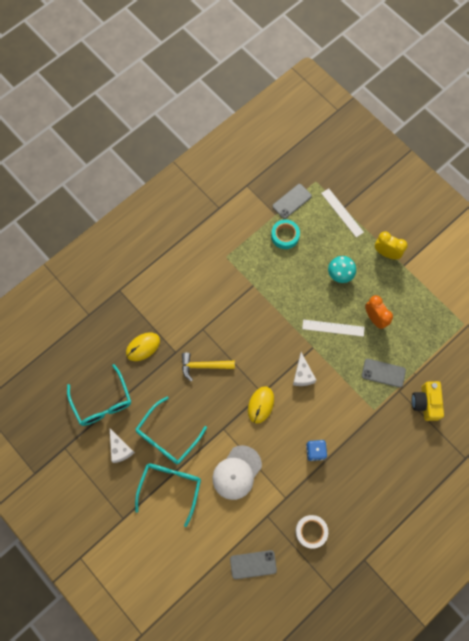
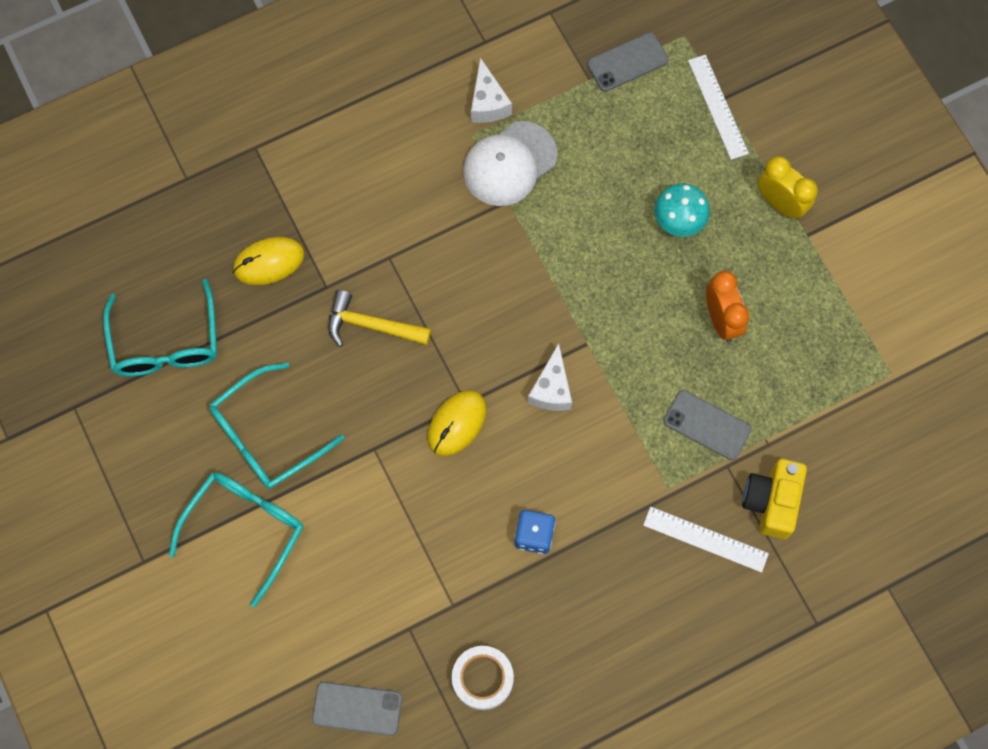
camera: 15 degrees right, 0 degrees up
white cheese [110,429,135,463] -> white cheese moved to [471,58,512,123]
white cap [213,445,262,500] -> white cap moved to [463,121,557,206]
turquoise tape [271,220,300,249] -> none
white ruler [302,319,365,337] -> white ruler moved to [643,507,769,573]

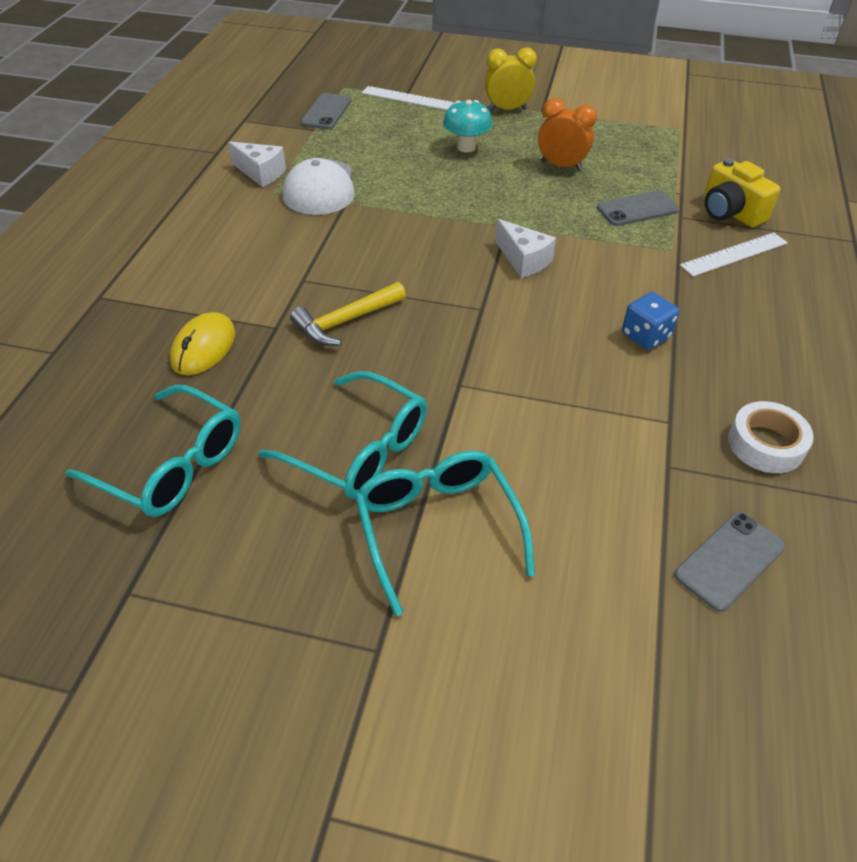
camera: 50 degrees left, 25 degrees down
turquoise glasses [209,362,344,489] -> turquoise glasses turned 60 degrees counterclockwise [259,371,427,499]
yellow mouse [428,390,486,456] -> none

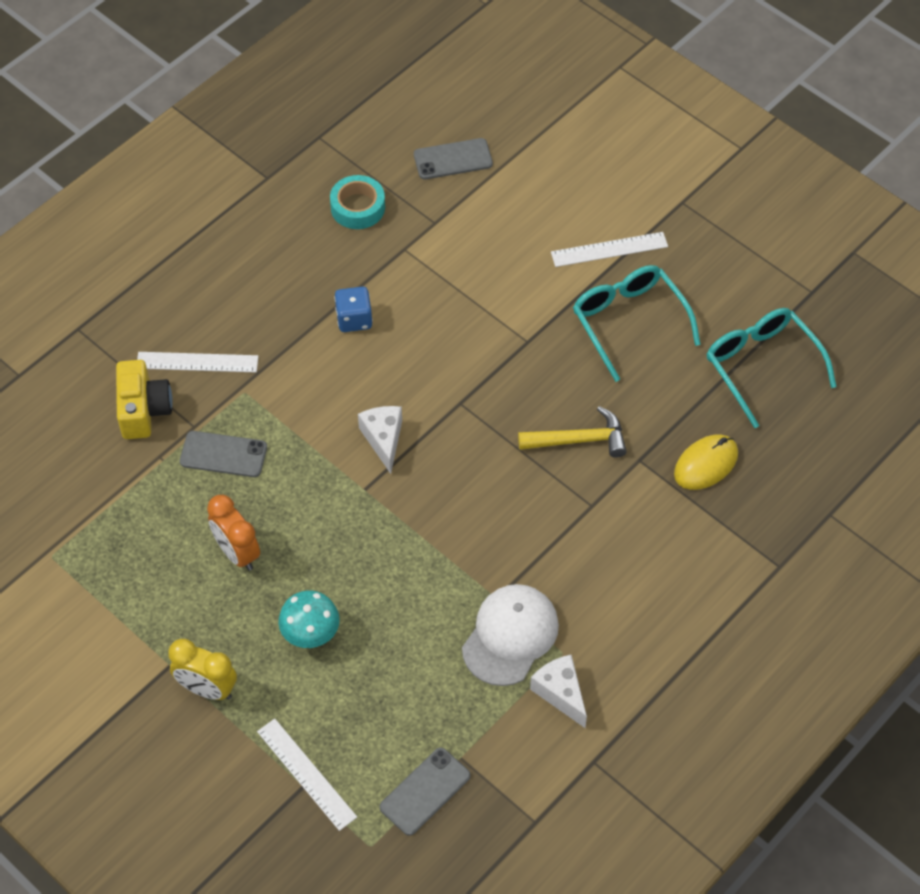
camera: 150 degrees left, 10 degrees up
turquoise glasses [355,451,535,617] -> white ruler [551,232,668,267]
white tape [728,401,814,473] -> turquoise tape [330,175,385,229]

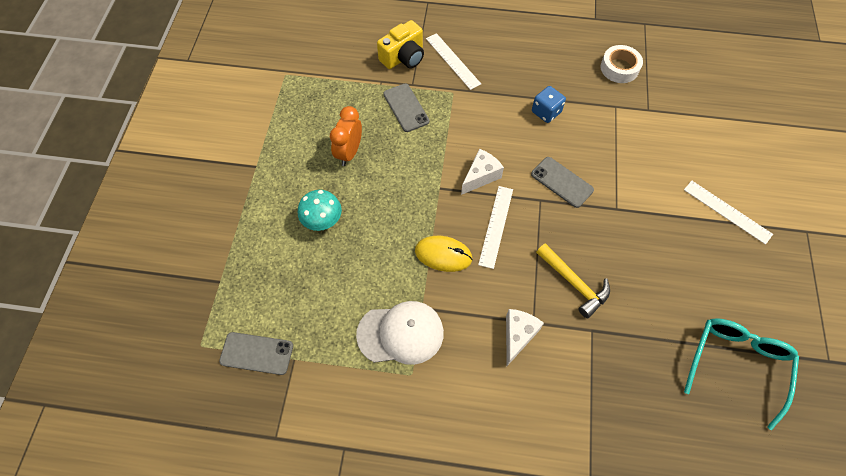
camera: 55 degrees right, 5 degrees up
yellow clock [168,639,237,700] -> none
white ruler [257,719,357,831] -> white ruler moved to [478,186,513,269]
turquoise tape [330,175,385,229] -> white tape [601,45,643,83]
grey phone [414,138,493,179] -> grey phone moved to [531,157,594,208]
white cheese [530,654,587,728] -> white cheese moved to [506,309,544,366]
turquoise glasses [573,265,701,382] -> none
yellow mouse [674,434,738,490] -> yellow mouse moved to [415,236,473,272]

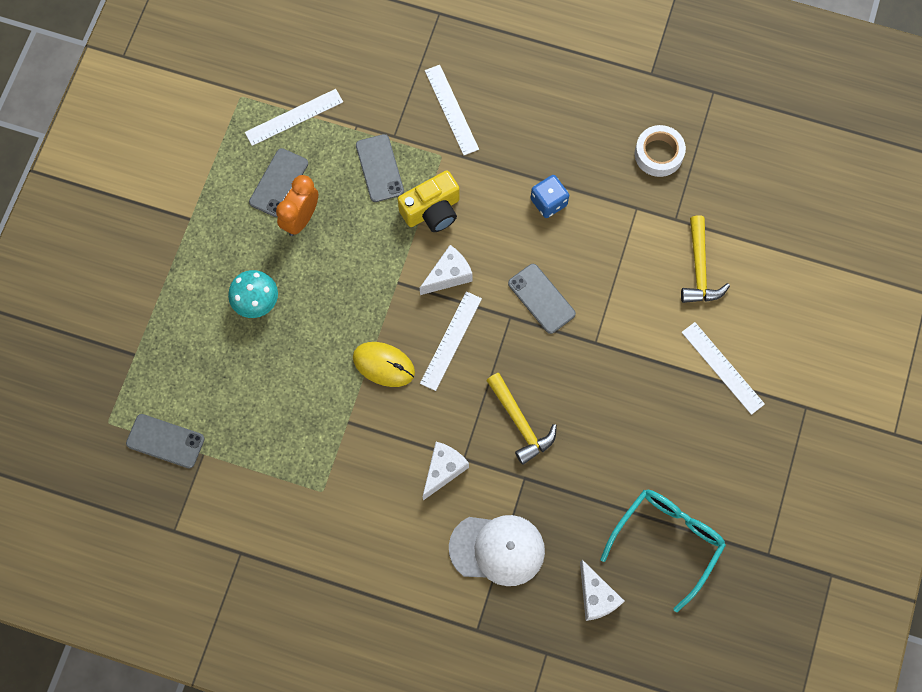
camera: 10 degrees right, 10 degrees up
white cap [356,301,444,365] -> white cap moved to [449,515,545,586]
yellow camera [377,20,424,69] -> yellow camera moved to [398,171,459,232]
none -> white ruler [245,89,343,146]
none -> grey phone [249,148,308,217]
none -> white cheese [580,560,624,621]
none -> yellow hammer [681,215,730,303]

